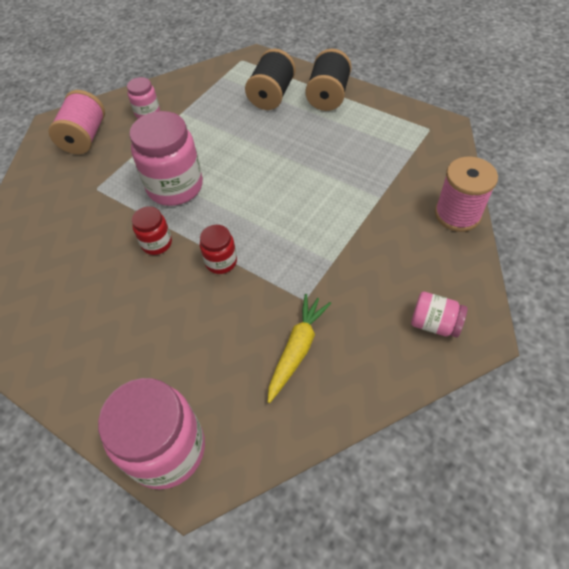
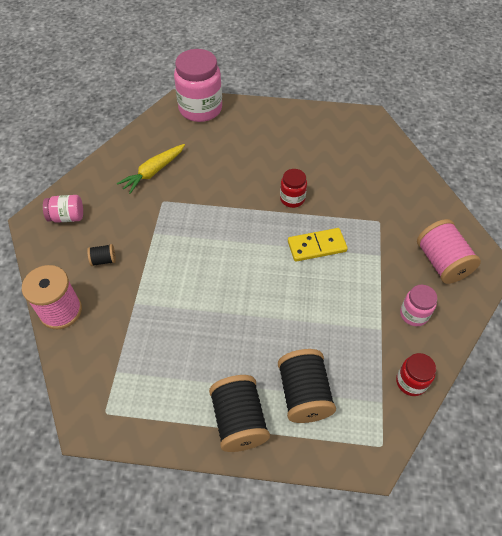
camera: 150 degrees right, 0 degrees up
pink jar [129,111,203,206] -> yellow domino [288,228,348,262]
red jar [200,225,237,274] -> red jar moved to [396,353,436,396]
yellow carrot [268,294,331,403] -> yellow carrot turned 45 degrees clockwise [117,144,185,194]
none -> black spool [87,244,116,266]

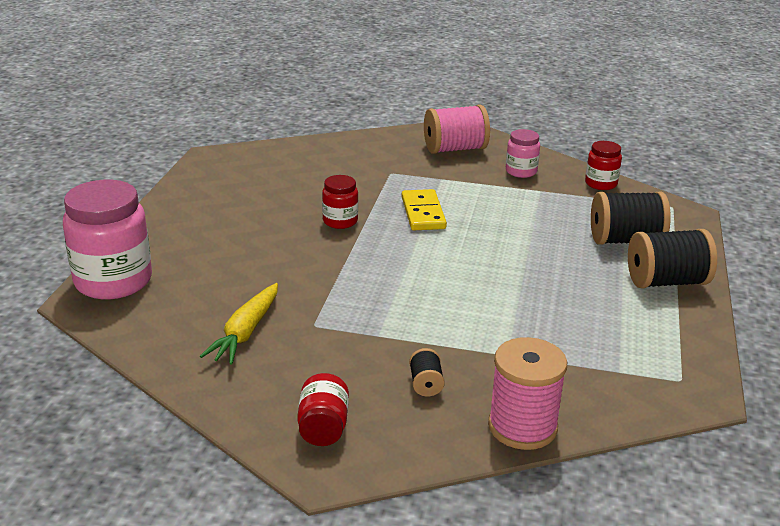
camera: 85 degrees left, 25 degrees down
pink jar [43,195,83,223] -> red jar [297,373,349,446]
yellow carrot [117,144,185,194] -> yellow carrot turned 60 degrees clockwise [200,283,278,365]

